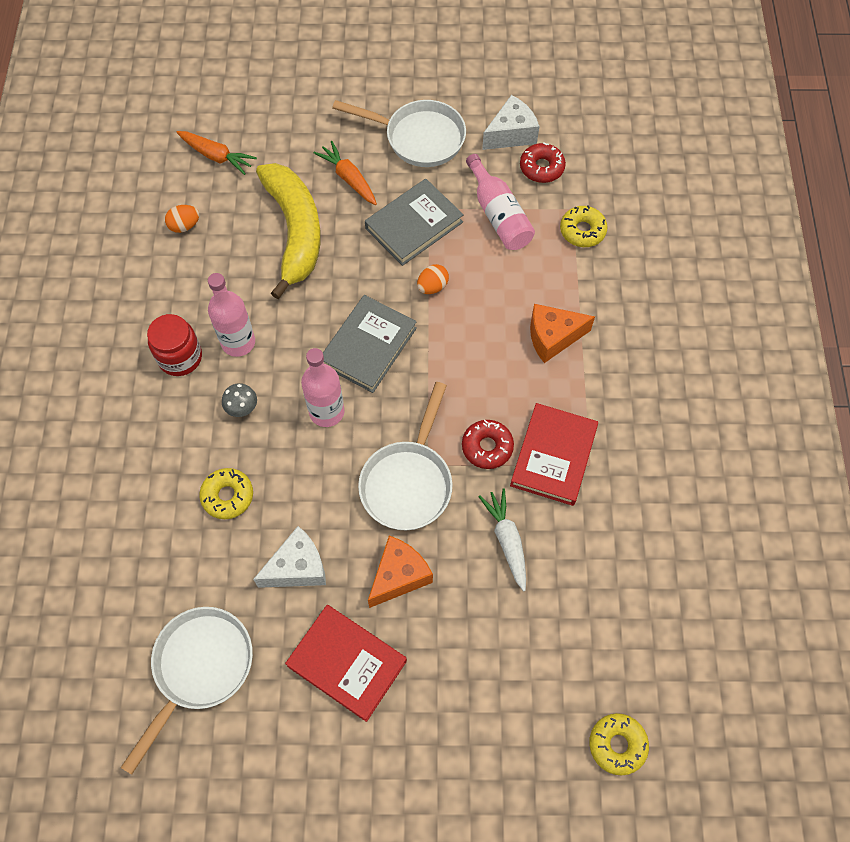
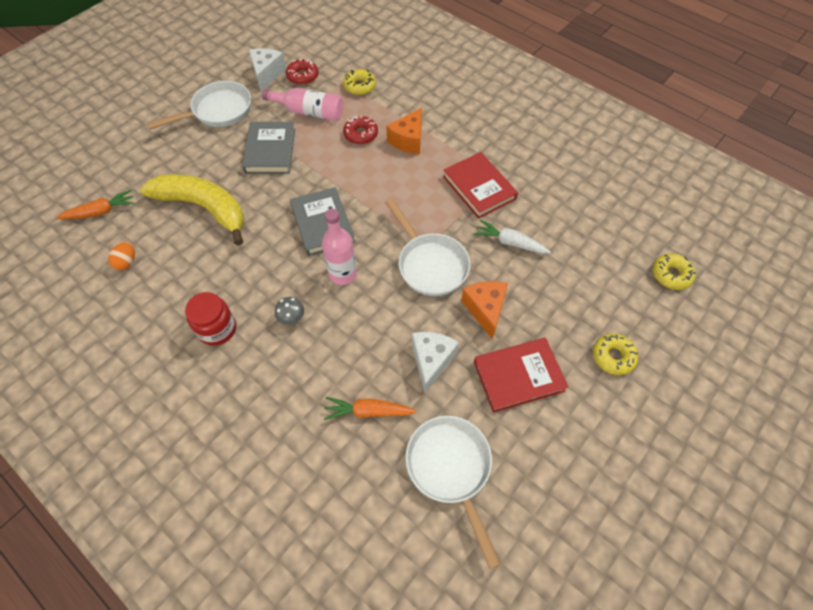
camera: 50 degrees left, 5 degrees down
yellow donut [199,468,253,519] -> yellow donut moved to [593,333,639,375]
pink bottle [208,273,255,357] -> none
orange carrot [314,141,377,205] -> orange carrot moved to [324,397,416,420]
orange egg [417,264,449,294] -> none
red donut [462,420,514,469] -> red donut moved to [343,116,378,144]

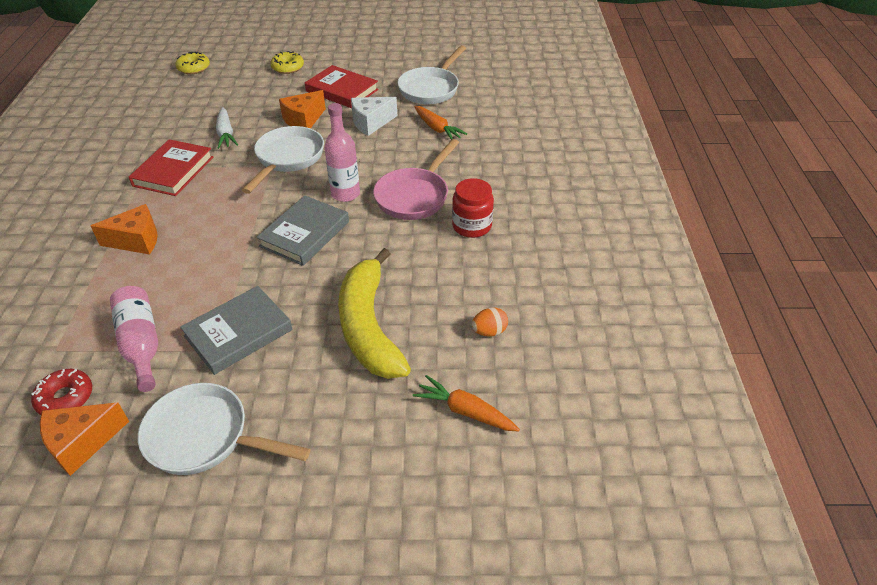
camera: 130 degrees left, 15 degrees down
white cheese [249,48,286,91] -> orange cheese [40,402,129,476]
grey mushroom [275,297,304,325] -> pink pan [373,139,459,220]
yellow donut [343,69,376,95] -> none
red donut [343,116,378,144] -> none

